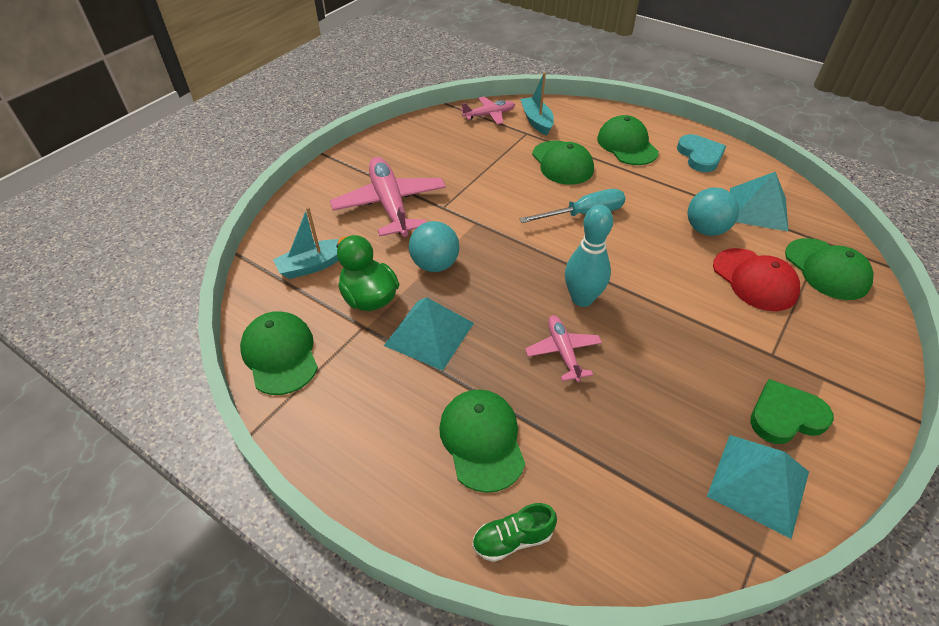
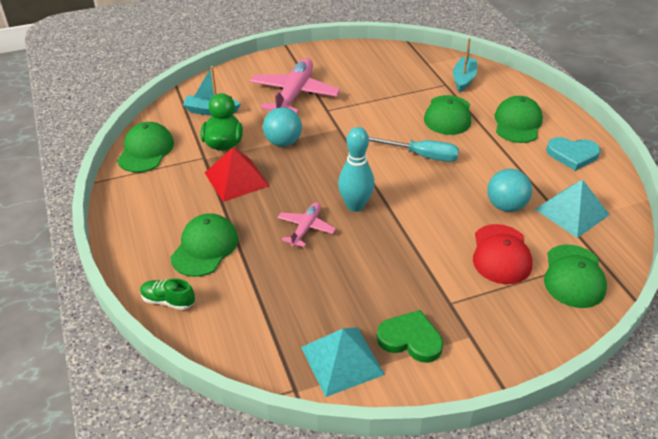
camera: 35 degrees right, 5 degrees down
turquoise pyramid [384,297,474,371] -> red pyramid [205,147,269,202]
pink plane [461,97,515,124] -> none
turquoise heart [677,134,726,172] -> turquoise heart turned 75 degrees clockwise [546,137,601,171]

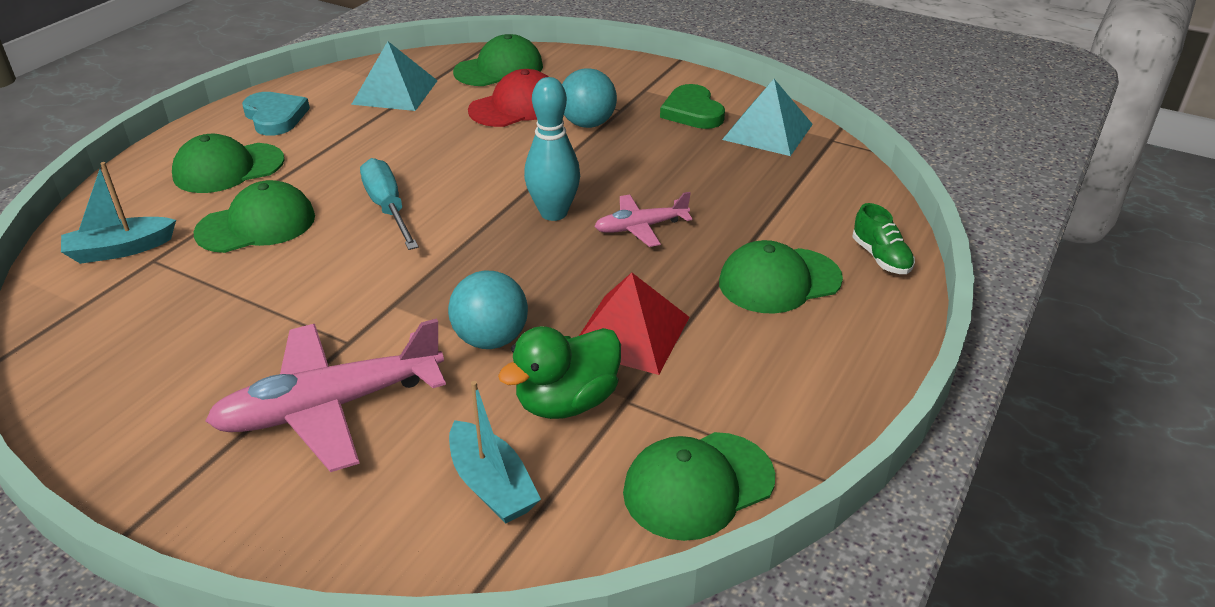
camera: 130 degrees left, 5 degrees down
turquoise ball [487,169,532,212] -> turquoise ball moved to [562,68,617,128]

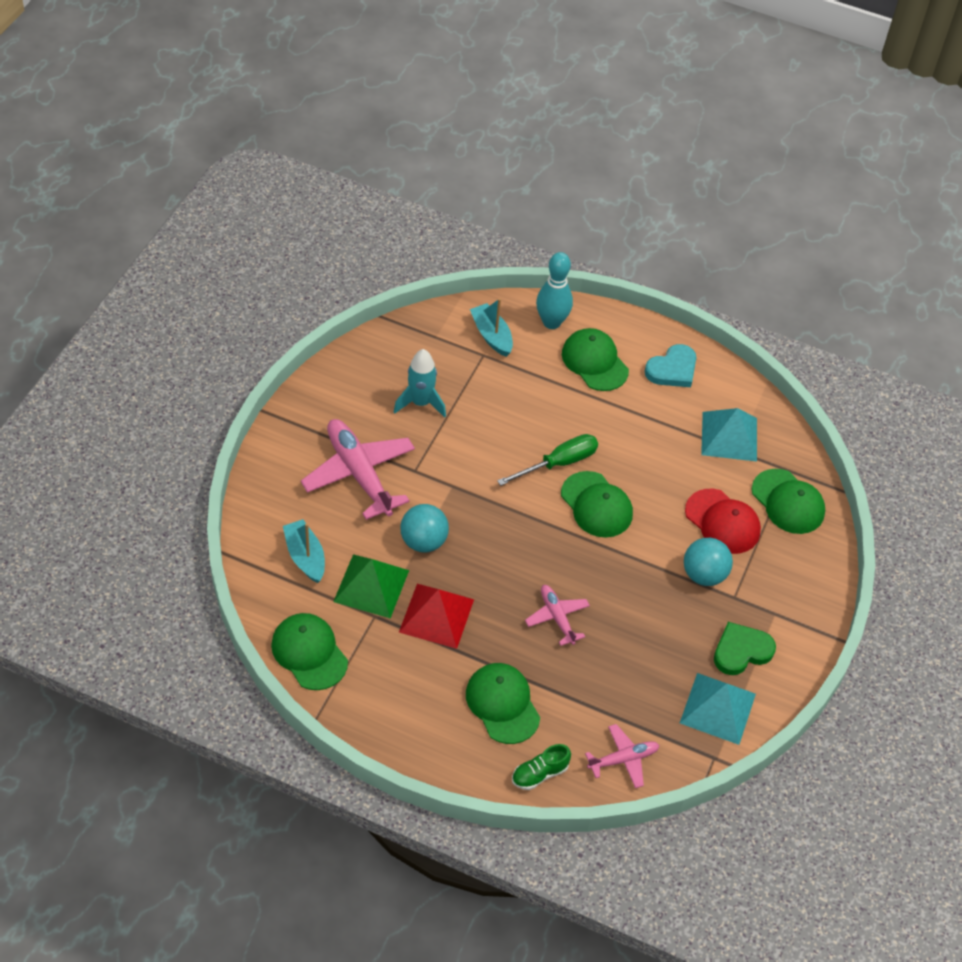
camera: 80 degrees right, 15 degrees up
green cap [193,180,315,253] -> green cap moved to [561,471,633,537]
turquoise screwdriver [360,158,419,250] -> green screwdriver [497,434,598,486]
turquoise boat [449,381,541,523] -> turquoise boat turned 105 degrees clockwise [283,519,325,583]
green duck [498,326,621,419] -> green pyramid [333,554,409,618]
turquoise bowling pin [524,77,580,221] -> turquoise bowling pin moved to [536,252,573,329]
none -> turquoise rocket [394,349,446,418]
none -> pink plane [585,724,659,788]

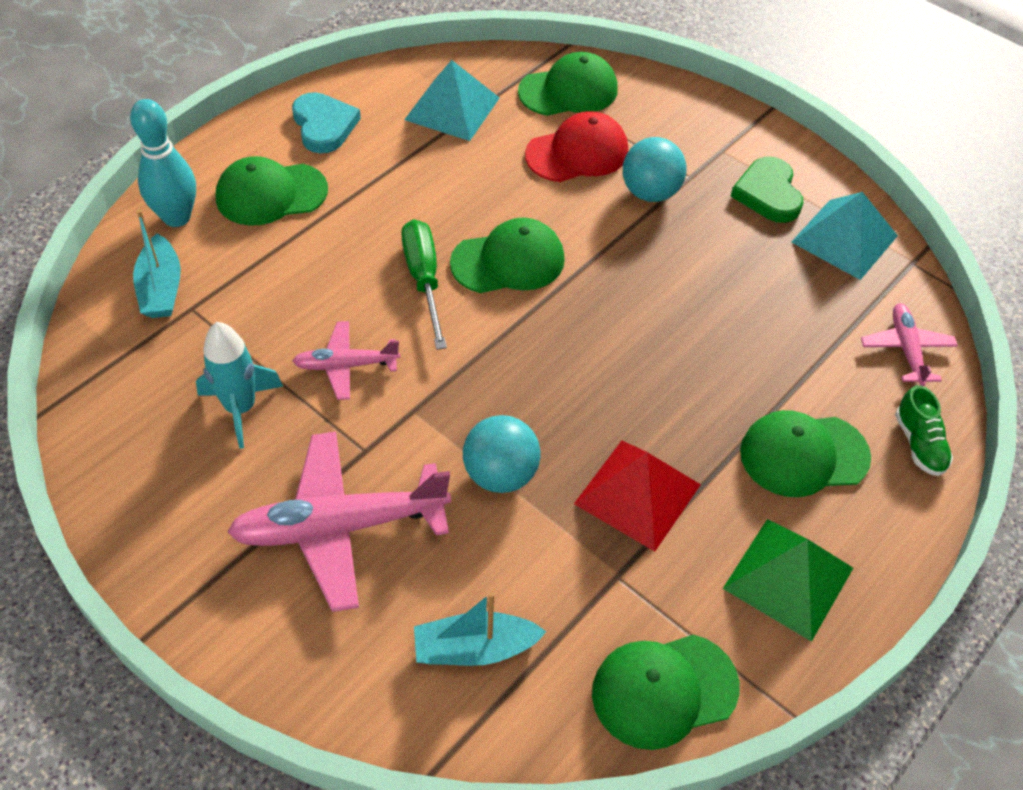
camera: 70 degrees left, 0 degrees up
green pyramid [333,554,409,618] -> green pyramid moved to [723,519,853,642]
turquoise boat [470,298,513,357] -> turquoise boat turned 90 degrees counterclockwise [133,210,181,318]
pink plane [525,585,590,646] -> pink plane moved to [292,321,400,400]

